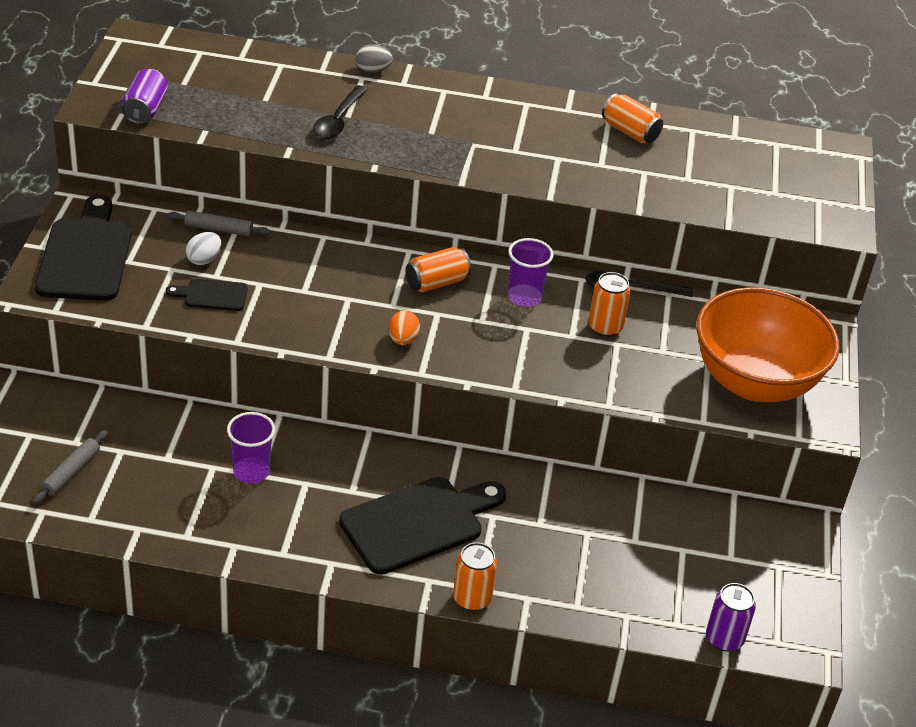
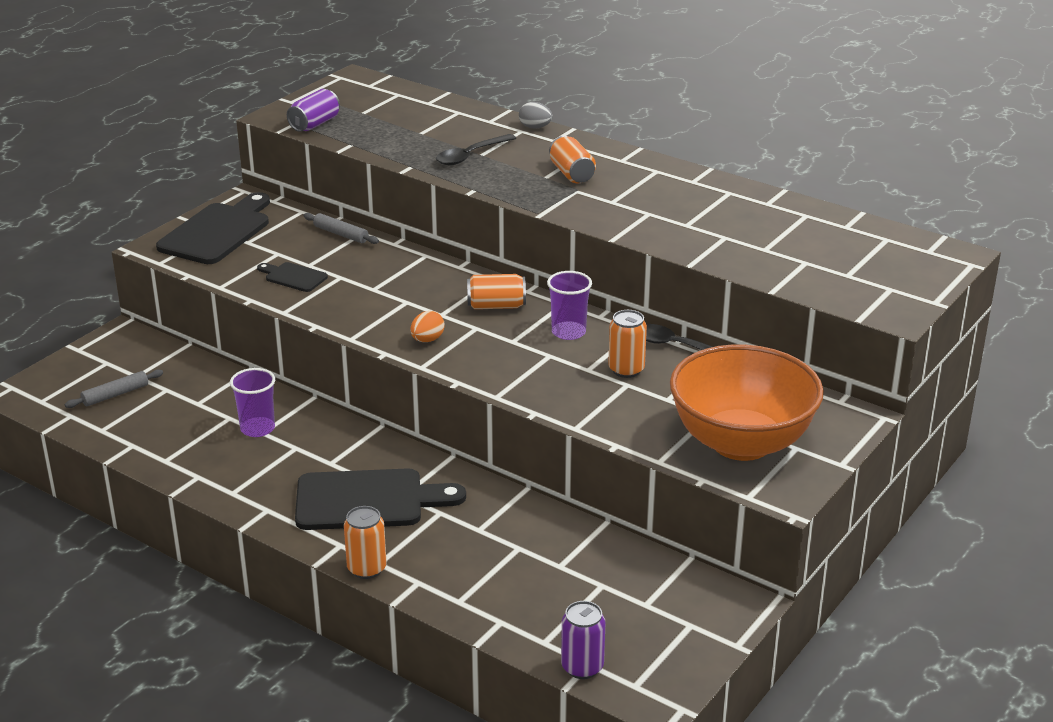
camera: 30 degrees right, 10 degrees down
white egg [186,232,221,265] -> none
orange can [602,94,663,144] -> orange can moved to [549,136,596,184]

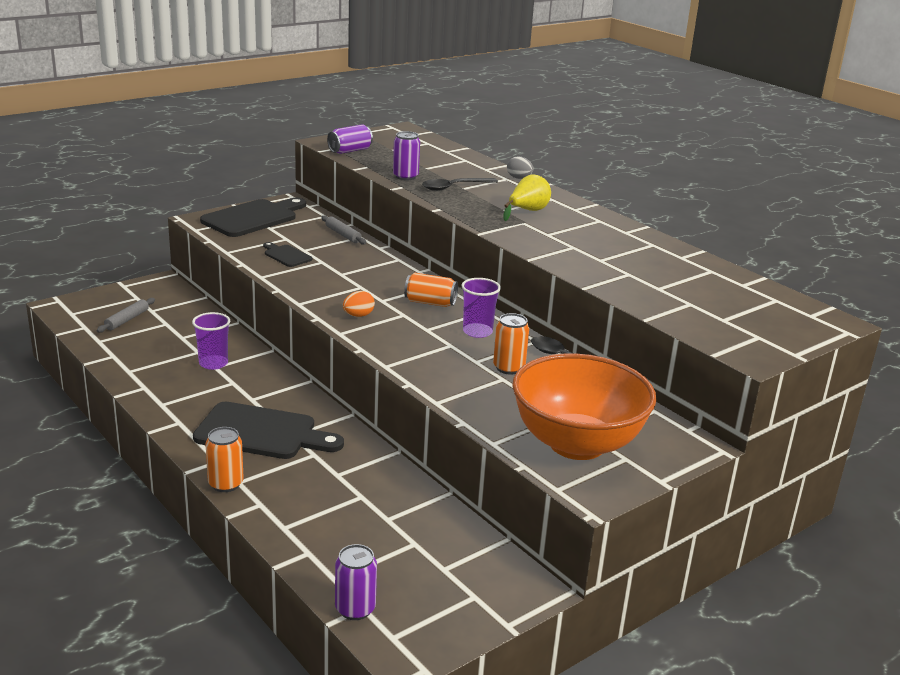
camera: 15 degrees right, 5 degrees down
grey rolling pin [65,370,163,408] -> grey rolling pin turned 45 degrees counterclockwise [97,298,155,333]
orange can [549,136,596,184] -> yellow pear [504,174,551,221]
none -> purple can [393,131,420,180]

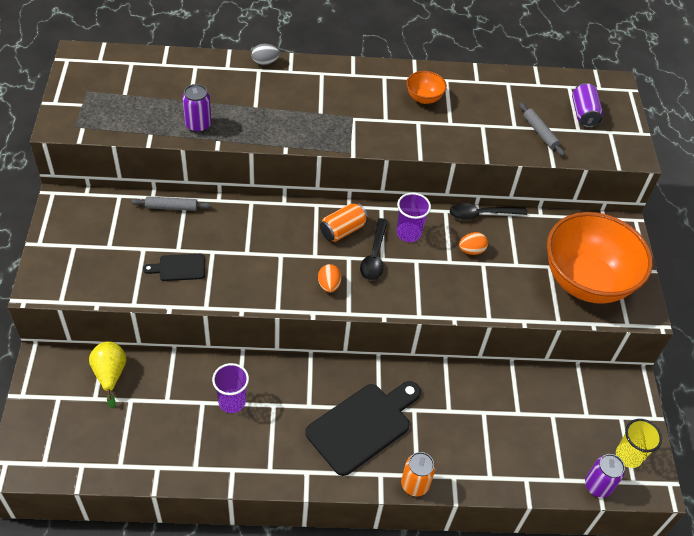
camera: 55 degrees left, 25 degrees up
grey rolling pin [97,298,155,333] -> grey rolling pin moved to [519,103,565,156]
black cutting board [200,198,306,237] -> none
purple can [327,124,373,154] -> purple can moved to [572,83,603,128]
black spoon [422,178,498,191] -> black spoon moved to [360,218,388,280]
orange can [493,313,529,375] -> orange egg [459,232,488,255]
yellow pear [504,174,551,221] -> yellow pear moved to [89,341,126,408]
none -> orange bowl [406,71,447,104]
none -> yellow cup [616,419,662,468]

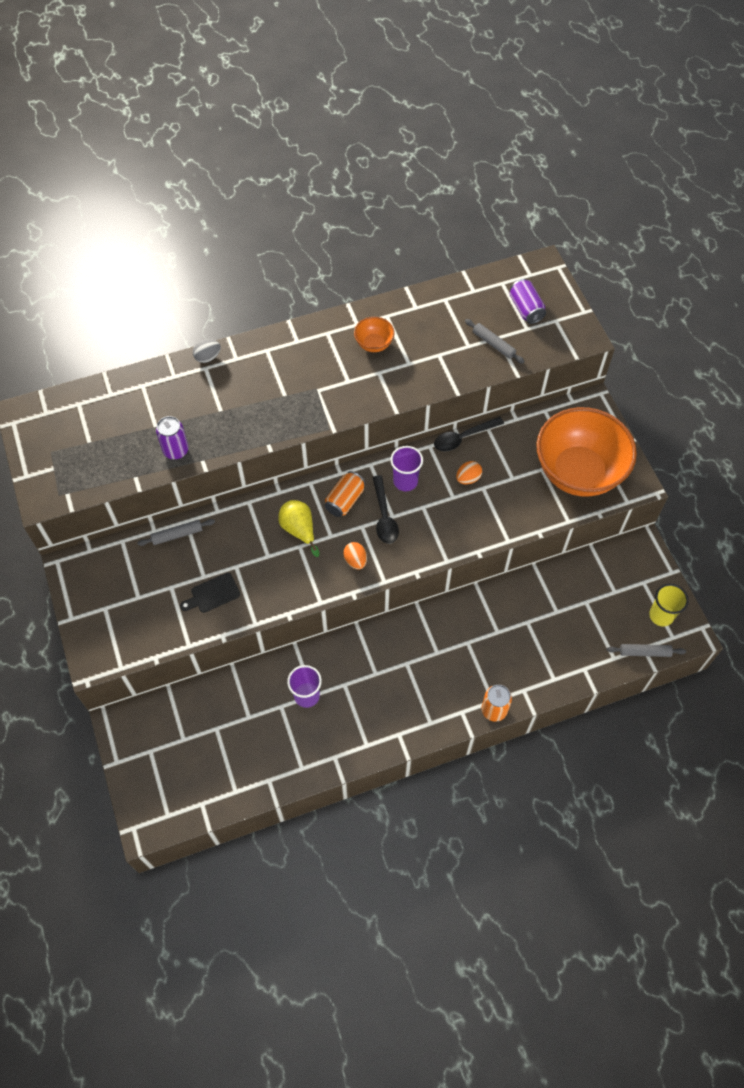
camera: 15 degrees left, 10 degrees up
yellow pear [89,341,126,408] -> yellow pear moved to [278,500,319,557]
black cutting board [305,381,421,476] -> none
purple can [585,454,625,498] -> grey rolling pin [606,644,686,657]

